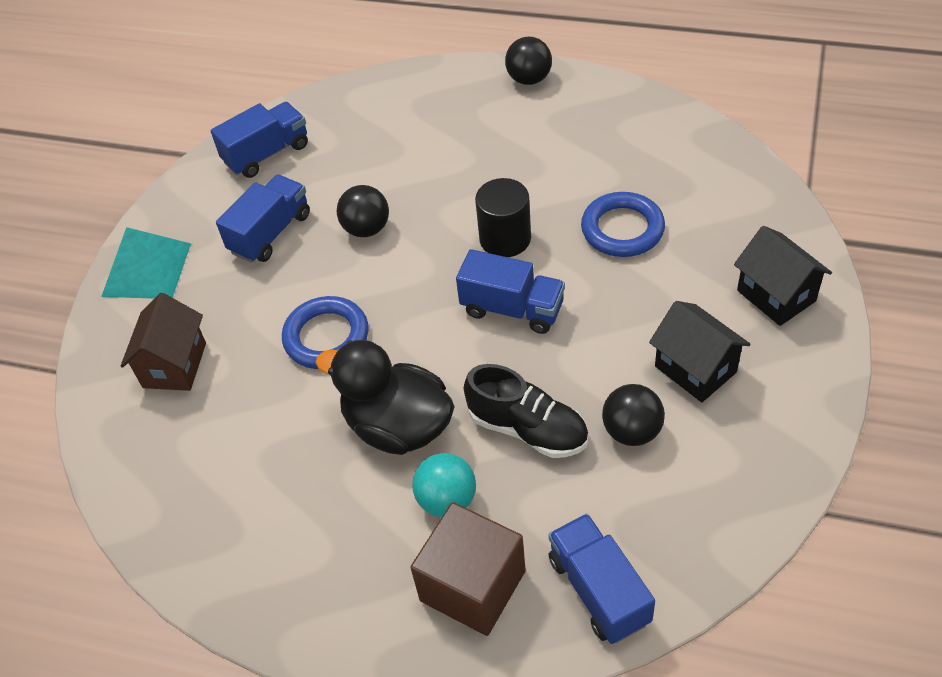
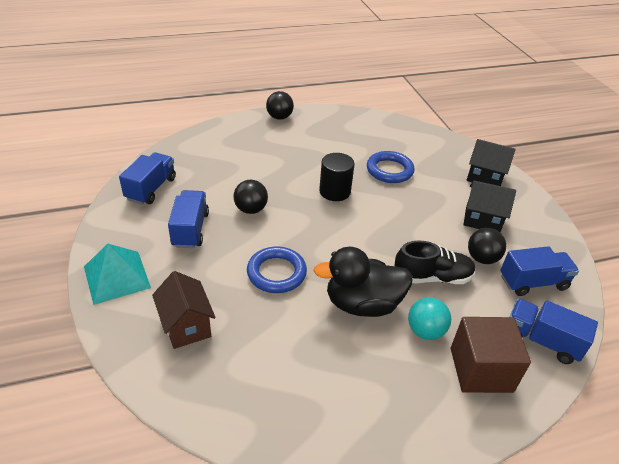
camera: 40 degrees left, 10 degrees down
blue truck [456,249,565,334] -> blue truck moved to [500,246,579,296]

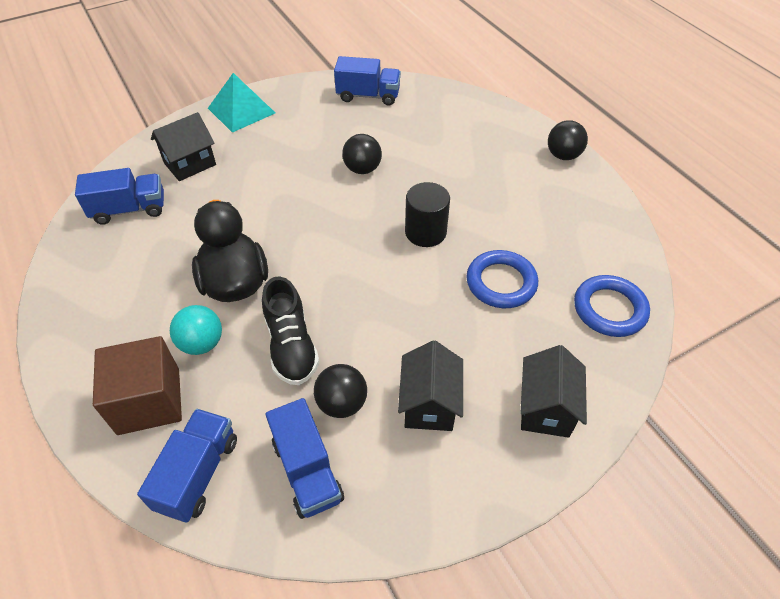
camera: 80 degrees right, 10 degrees up
brown house [152,271,216,349] -> black house [151,112,216,181]
blue truck [168,190,209,248] -> blue truck moved to [75,168,164,225]
blue ring [247,247,307,293] -> blue ring moved to [574,275,650,337]

